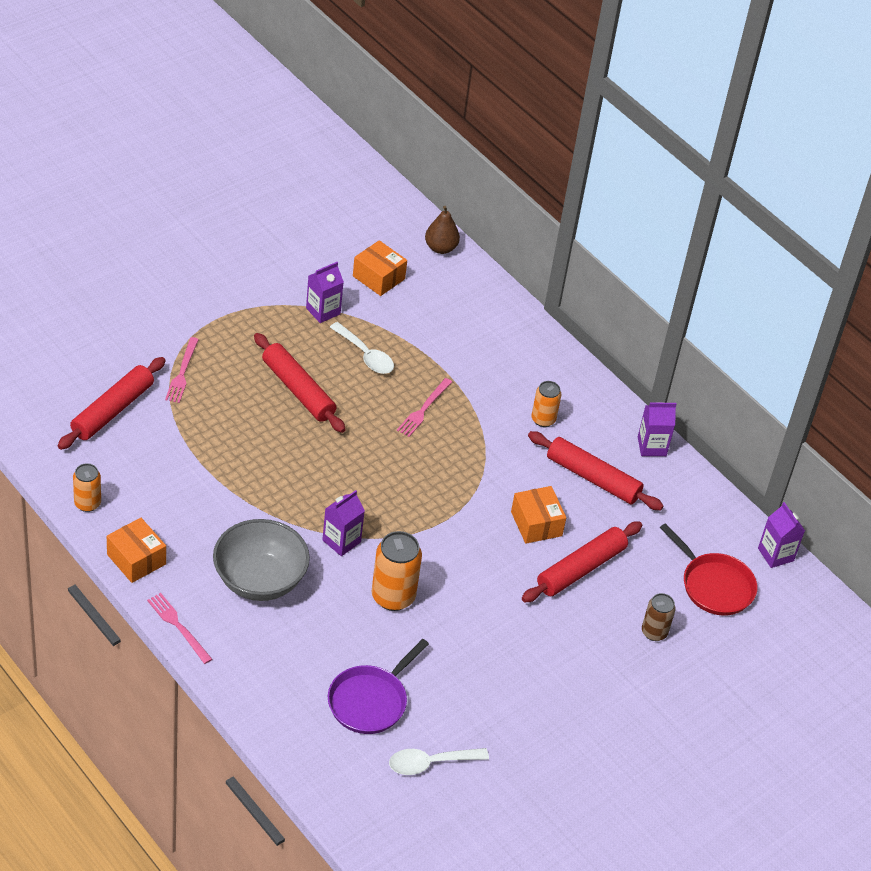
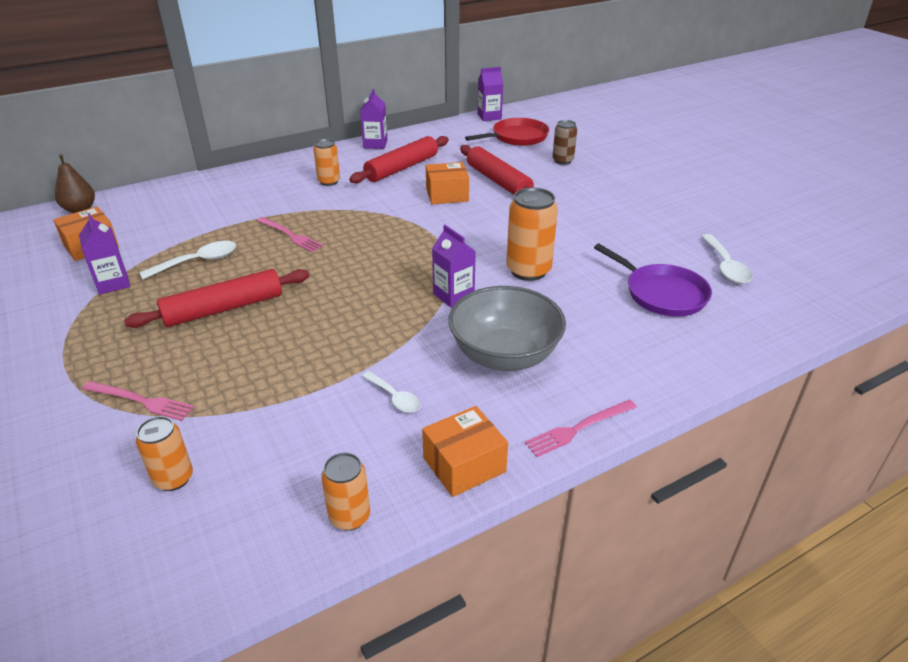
camera: 75 degrees left, 10 degrees down
red rolling pin [58,357,166,450] -> orange can [136,416,193,491]
none -> white spoon [362,371,421,413]

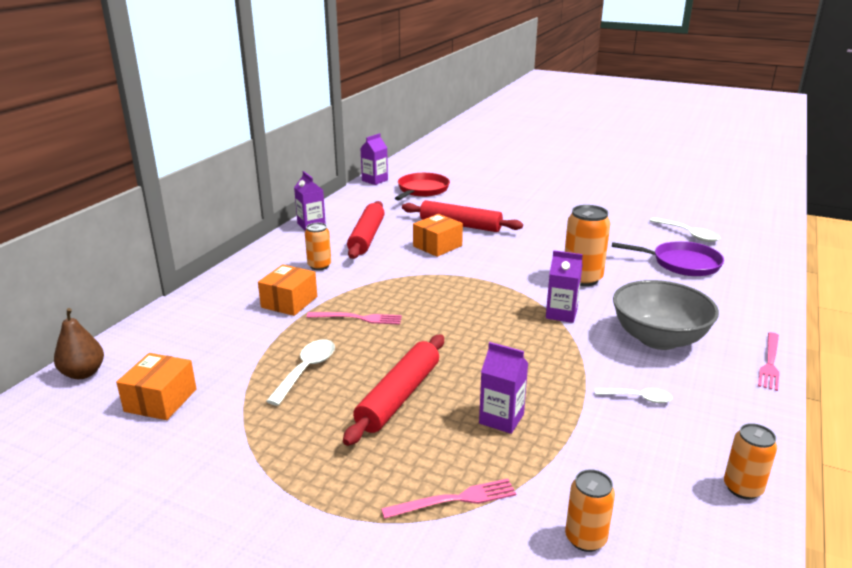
camera: 35 degrees left, 10 degrees down
purple carton [79,213,130,295] -> purple carton moved to [479,342,528,434]
orange box [422,406,508,497] -> orange box moved to [258,264,317,316]
brown can [552,120,577,165] -> none

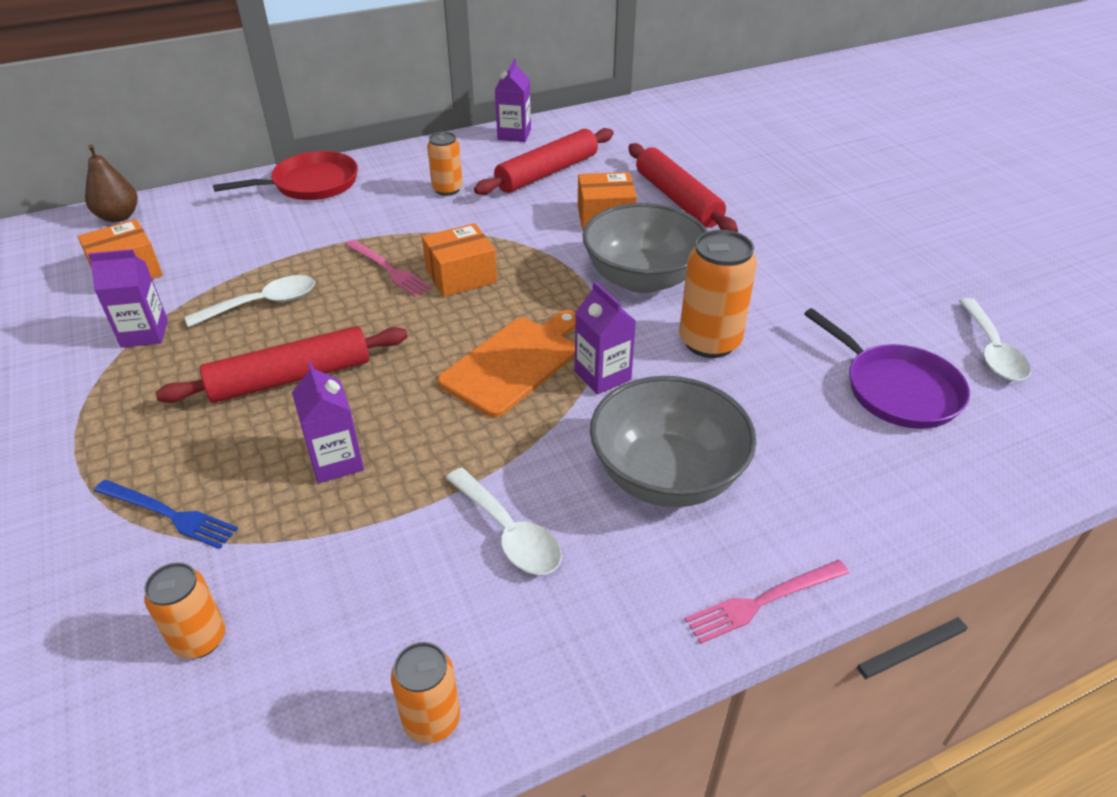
camera: 40 degrees right, 15 degrees up
orange box [258,264,317,316] -> orange box moved to [422,223,497,297]
purple carton [360,133,388,185] -> purple carton moved to [88,249,168,348]
pink fork [381,479,516,519] -> blue fork [94,480,238,549]
red pan [395,173,450,200] -> red pan moved to [213,151,358,200]
white spoon [595,388,673,403] -> white spoon [446,468,562,575], size x1.52
none -> orange cutting board [438,310,576,417]
none -> grey bowl [582,203,708,293]

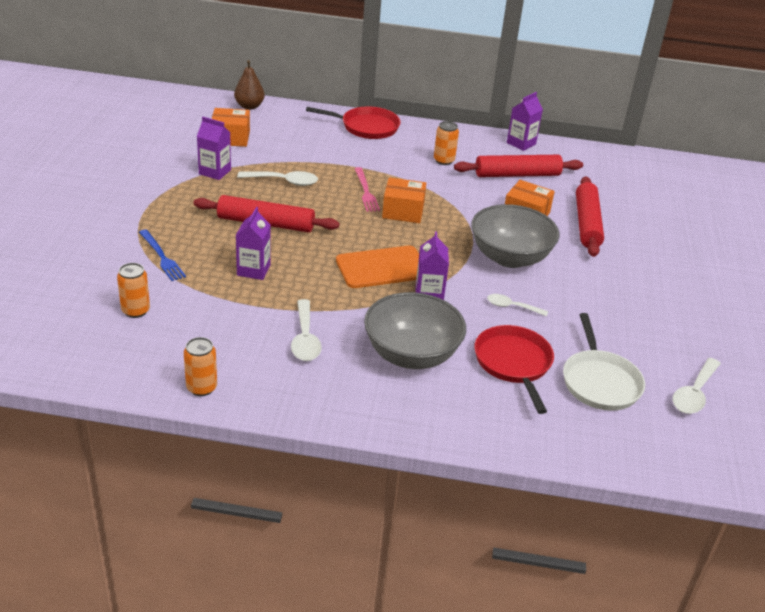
camera: 30 degrees right, 5 degrees down
orange can [679,230,757,358] -> white spoon [487,294,548,317]
pink fork [685,560,849,644] -> none
purple pan [804,308,970,429] -> white pan [563,313,645,411]
none -> red pan [474,325,554,414]

